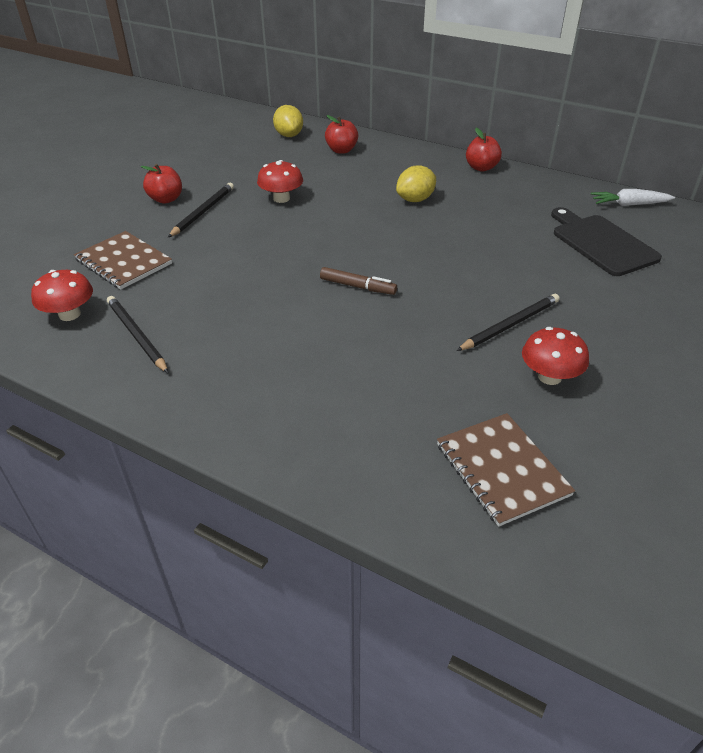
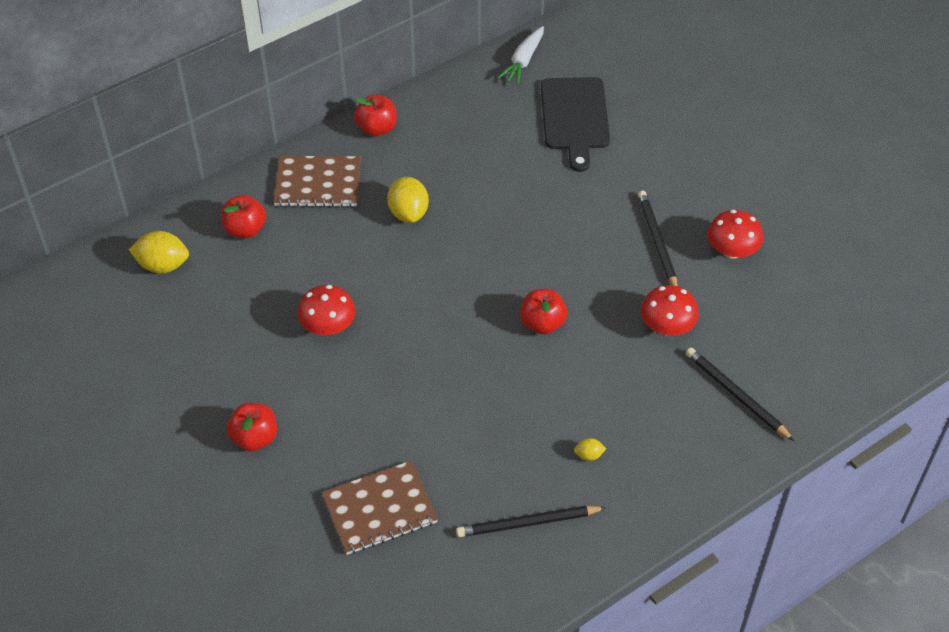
camera: 65 degrees left, 10 degrees up
red mushroom [31,270,93,321] -> red mushroom moved to [641,285,699,336]
black pencil [168,183,234,237] -> black pencil moved to [686,347,794,441]
brown marker [320,267,397,295] -> red apple [520,289,567,334]
brown notebook [437,413,575,527] -> brown notebook moved to [274,156,361,207]
black cutting board [551,207,662,276] -> black cutting board turned 90 degrees counterclockwise [541,77,610,172]
none -> yellow lemon [574,438,607,461]

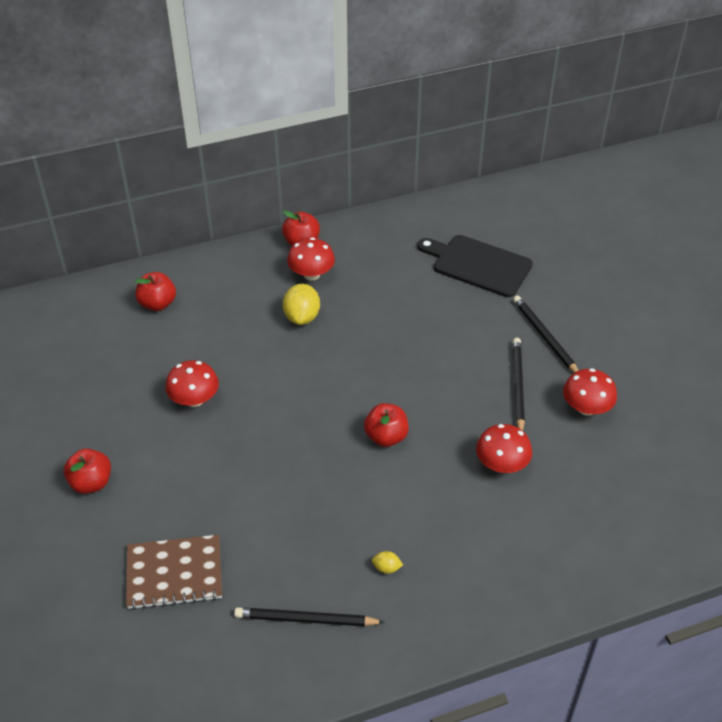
camera: 15 degrees right, 5 degrees down
yellow lemon [129,231,189,273] -> none
brown notebook [274,156,361,207] -> none
white carrot [498,26,544,85] -> none
black cutting board [541,77,610,172] -> black cutting board turned 105 degrees clockwise [417,235,533,297]
black pencil [686,347,794,441] -> black pencil moved to [513,296,579,373]
none -> red mushroom [287,237,335,281]

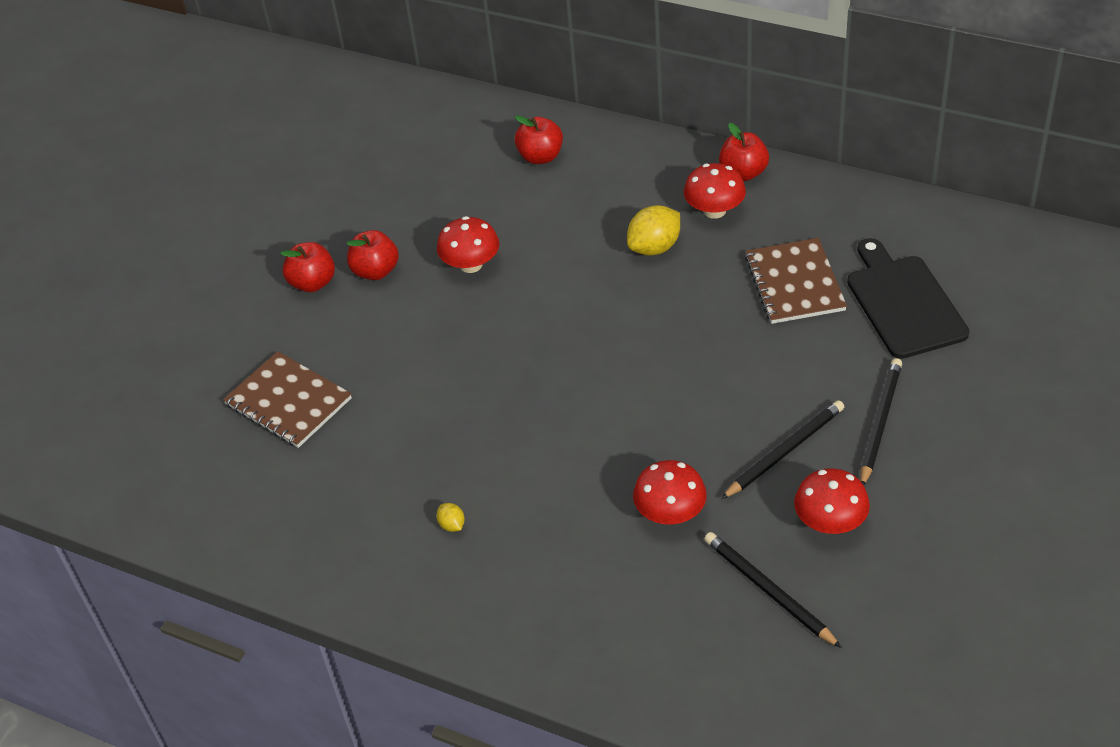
camera: 50 degrees right, 0 degrees up
black pencil [234,607,385,626] -> black pencil moved to [704,532,842,648]
red apple [364,403,409,447] -> red apple moved to [347,230,399,280]
none -> brown notebook [745,238,847,324]

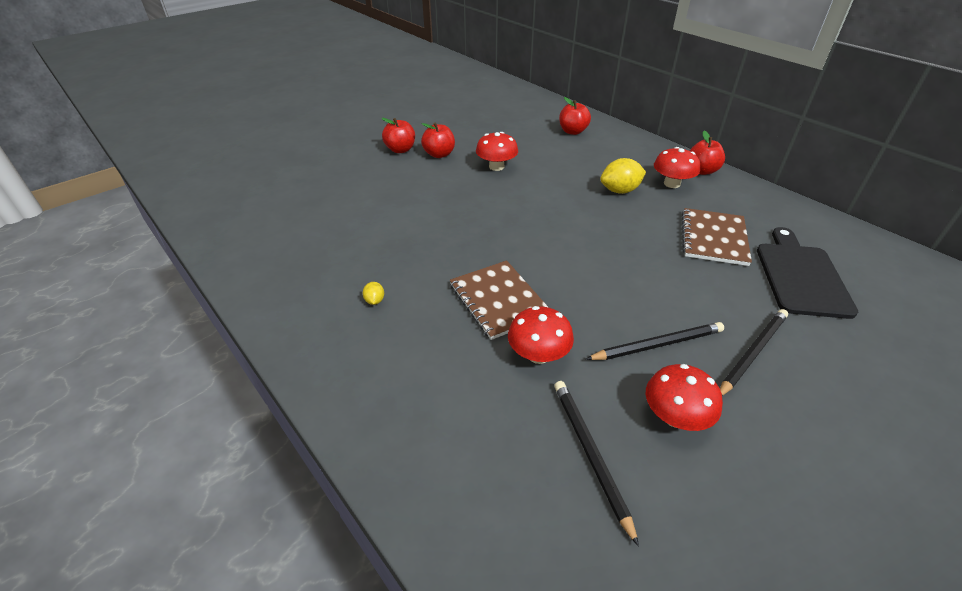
camera: 20 degrees right, 5 degrees down
brown notebook [223,351,352,448] -> brown notebook moved to [450,260,549,340]

